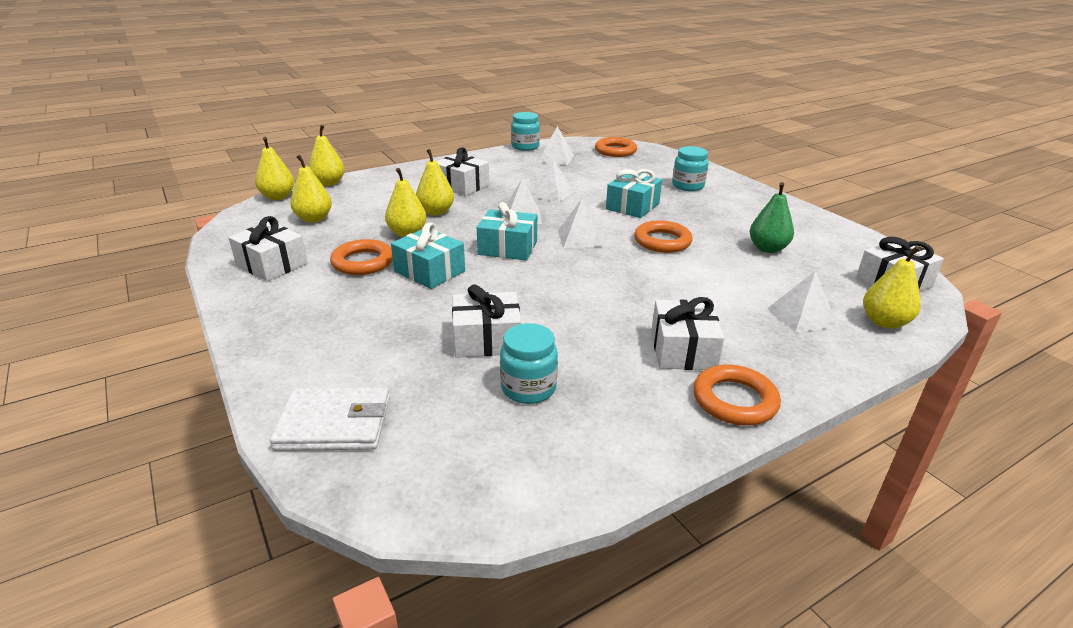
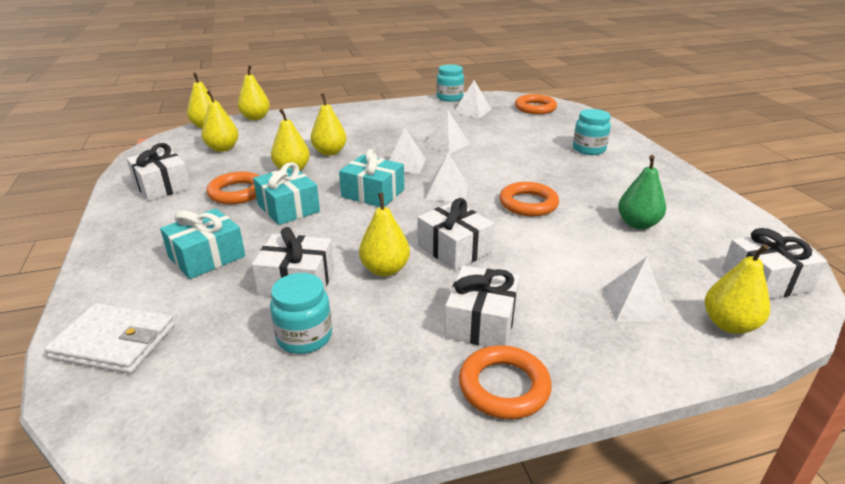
camera: 15 degrees right, 0 degrees up
white gift [437,147,489,196] -> white gift moved to [418,198,494,270]
turquoise gift [606,169,662,218] -> turquoise gift moved to [160,208,245,279]
none -> yellow pear [359,193,410,277]

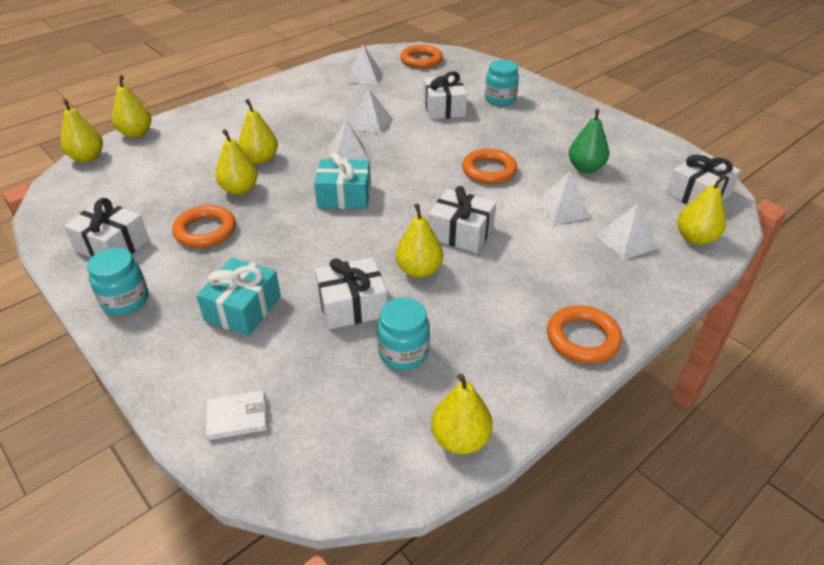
camera: 25 degrees left, 10 degrees up
white wallet [44,303,175,374] -> white wallet [206,390,267,440], size x0.63
yellow pear [201,90,239,152] -> yellow pear moved to [431,374,493,454]
turquoise gift [253,162,320,225] -> none
white pyramid [425,153,468,202] -> white pyramid moved to [535,172,590,225]
turquoise jar [436,64,464,102] -> turquoise jar moved to [87,248,148,315]
white gift [445,265,520,347] -> white gift moved to [423,71,467,119]

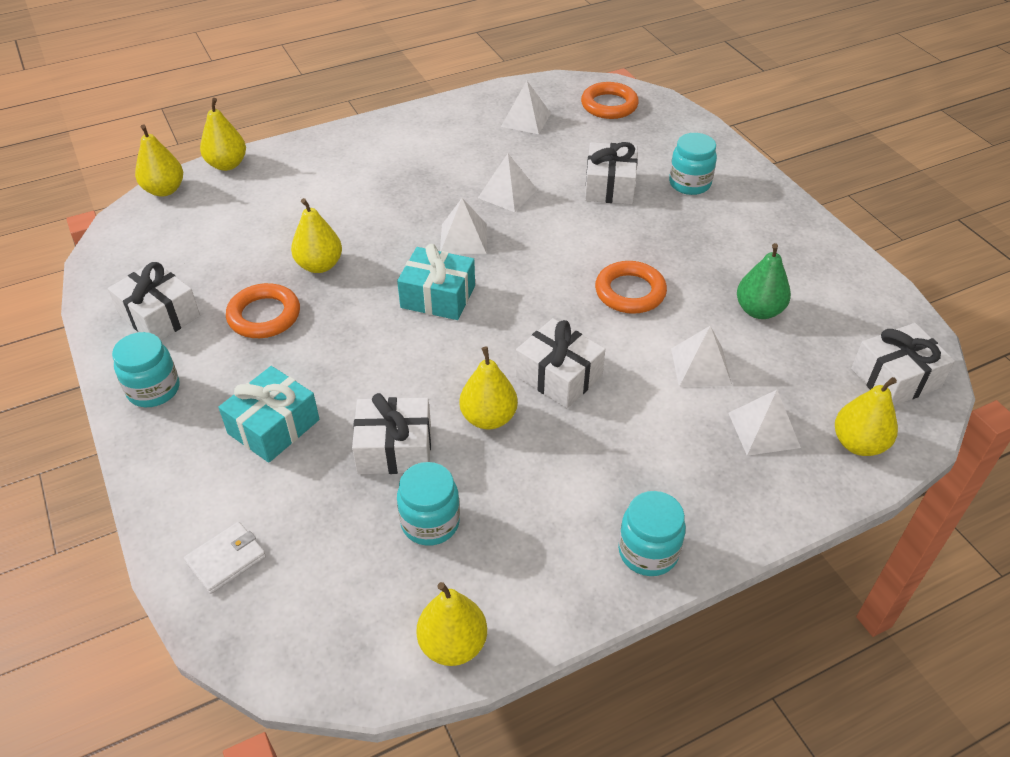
camera: 15 degrees right, 5 degrees up
white wallet [206,390,267,440] -> white wallet turned 45 degrees counterclockwise [184,522,266,594]
yellow pear [238,99,278,164] -> none
orange ring [547,305,622,364] -> turquoise jar [618,491,686,576]

